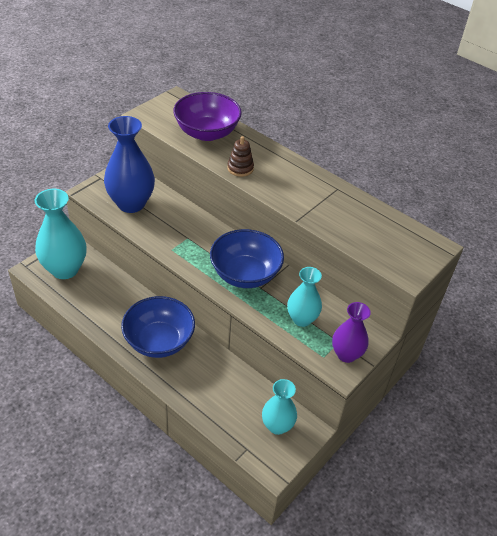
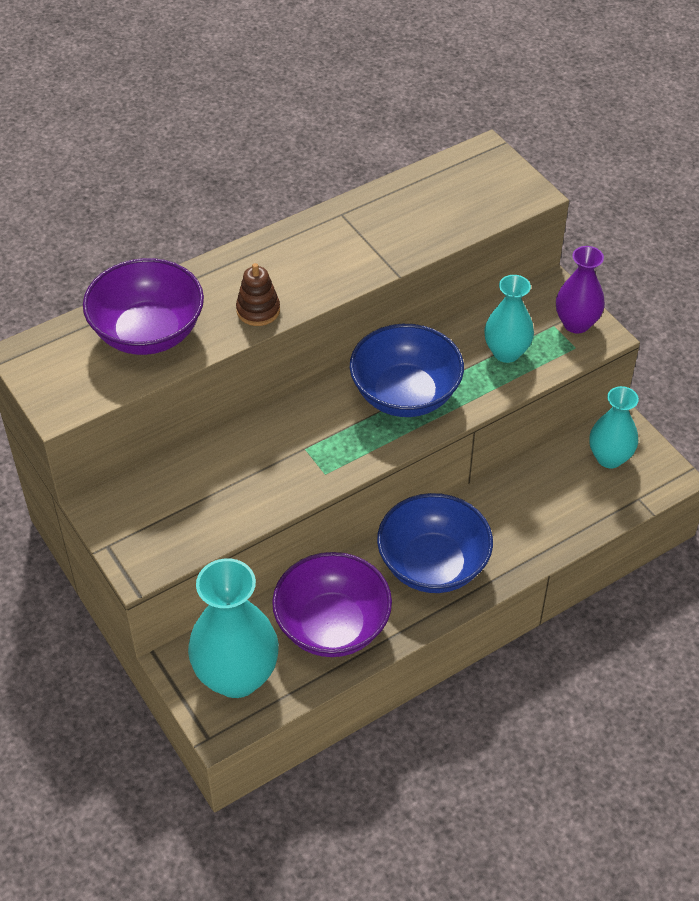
camera: 70 degrees left, 5 degrees up
blue vase [104,116,155,213] -> none
none -> purple bowl [272,552,392,657]

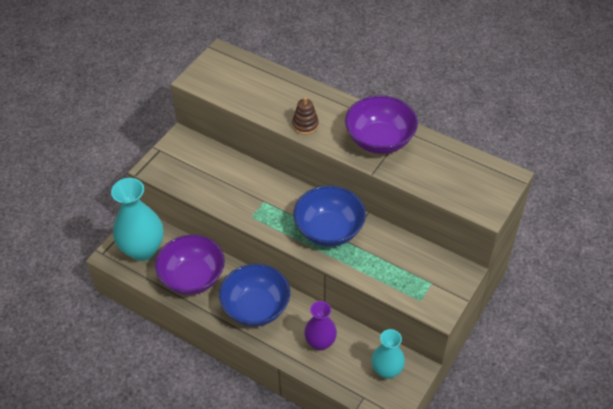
camera: 65 degrees right, 0 degrees up
purple bowl [83,258,204,355] -> purple bowl moved to [345,95,418,154]
turquoise vase [484,275,534,363] -> none
purple vase [556,246,605,333] -> purple vase moved to [304,301,337,351]

